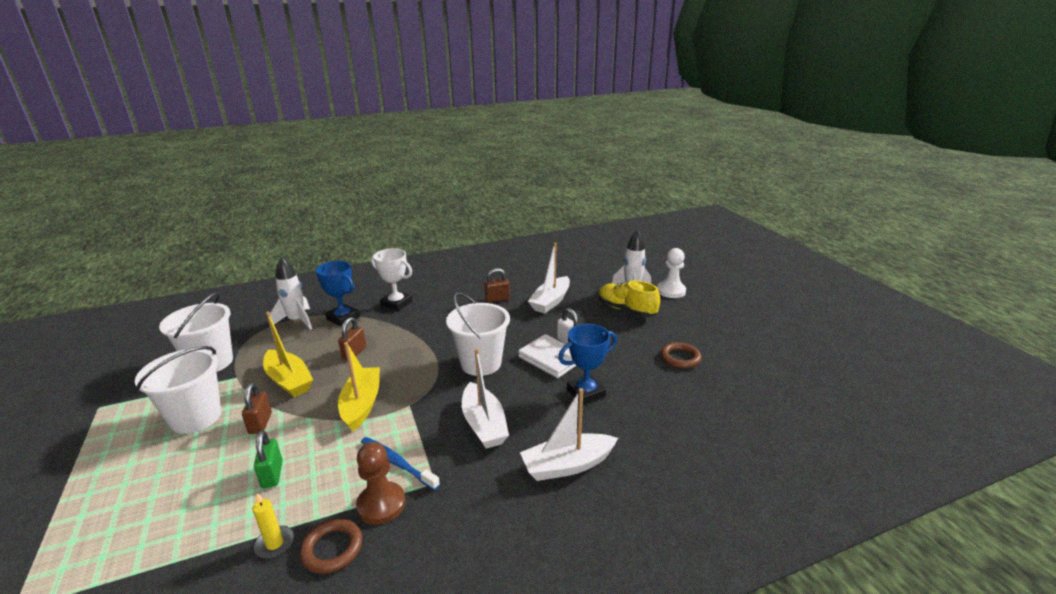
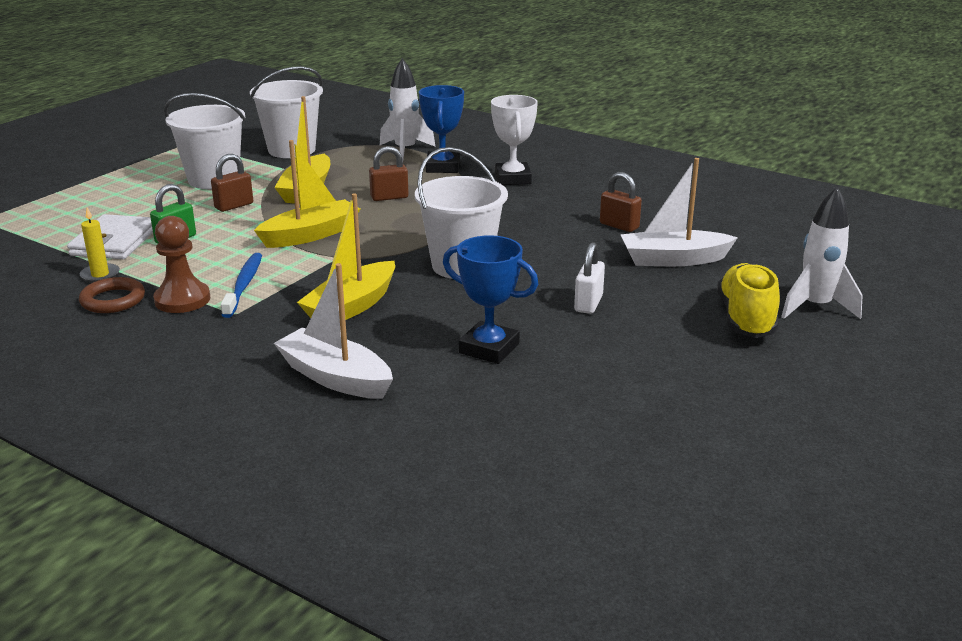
camera: 55 degrees right, 0 degrees up
white boat [462,348,509,448] -> yellow boat [297,193,395,320]
white wallet [518,334,577,378] -> white wallet moved to [67,214,153,259]
white pawn [657,248,686,298] -> none
brown ring [660,342,701,369] -> none

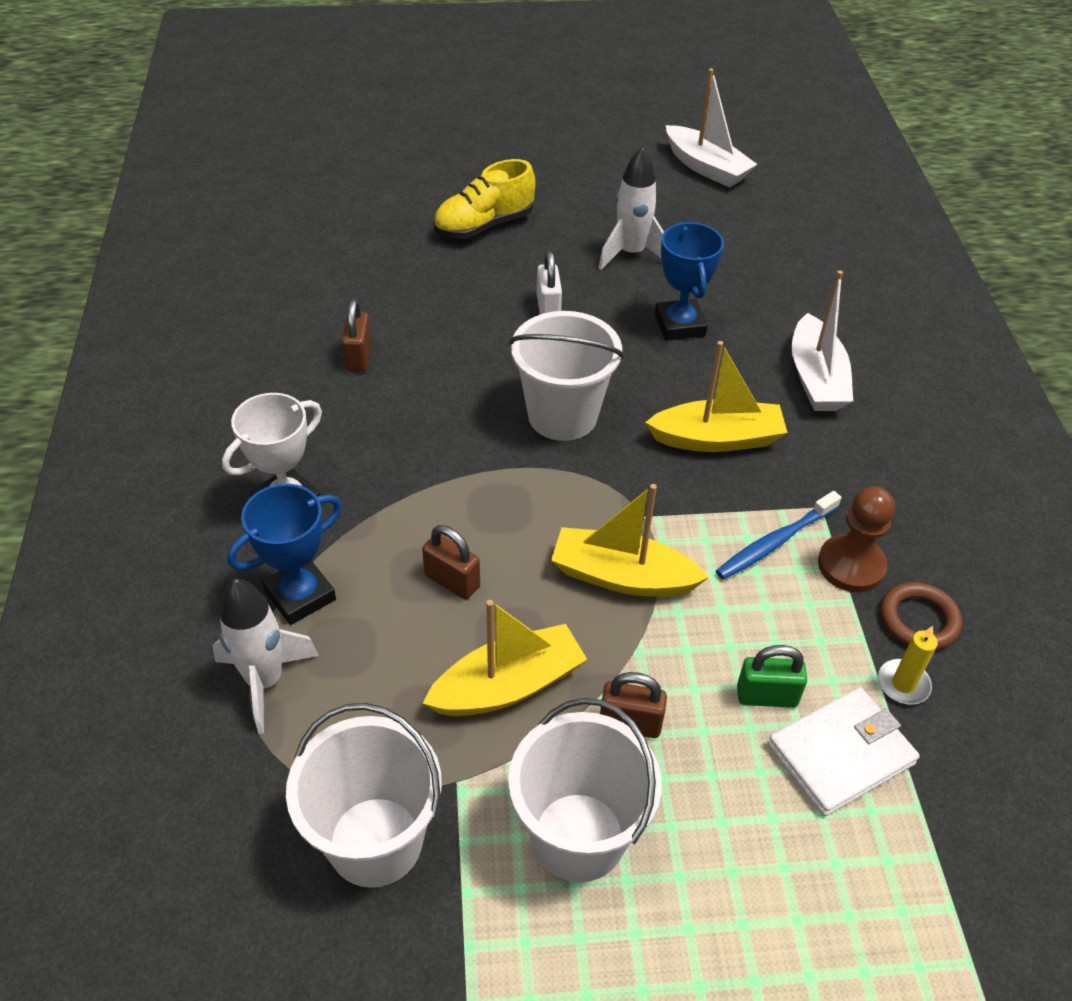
camera: 130 degrees left, 20 degrees up
white padlock [574,242,605,314] -> white padlock turned 75 degrees counterclockwise [537,251,562,314]
white boat [620,158,738,266] -> white boat moved to [666,69,757,188]
white rocket [781,187,863,319] -> white rocket moved to [599,146,664,270]

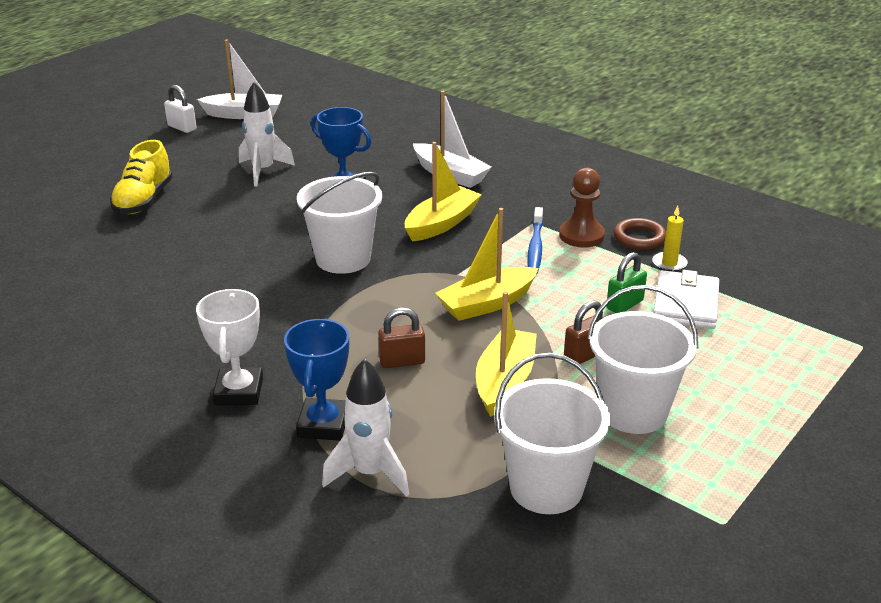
camera: 45 degrees left, 15 degrees down
brown padlock [342,299,372,372] -> none
white padlock [537,251,562,314] -> white padlock moved to [164,85,196,133]

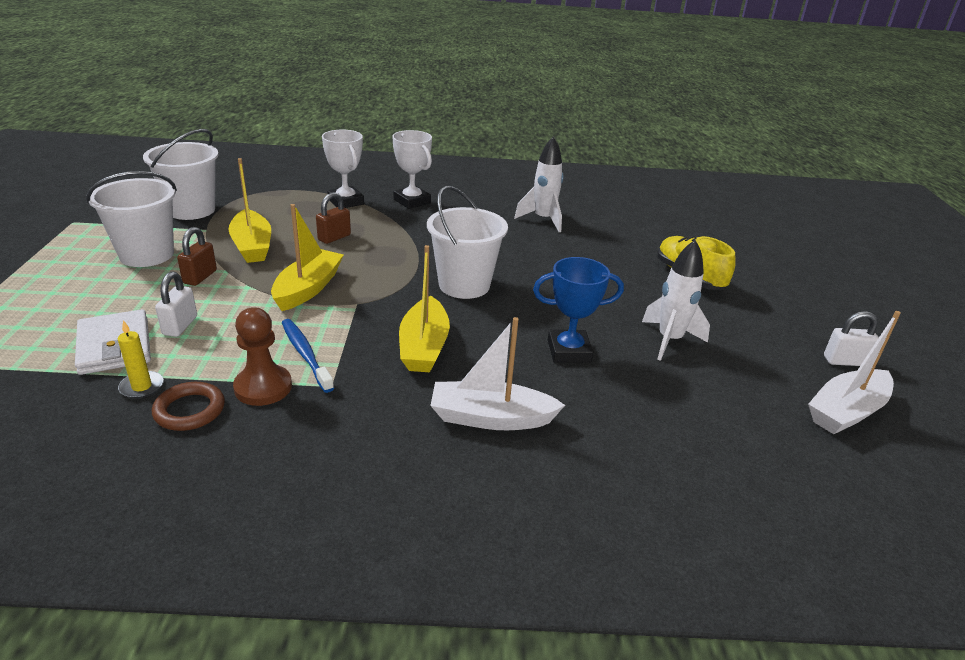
camera: 140 degrees right, 0 degrees up
blue trophy [284,319,349,441] -> white trophy [322,130,364,208]
white rocket [322,359,409,497] -> white rocket moved to [514,136,563,232]
green padlock [607,252,647,313] -> white padlock [155,271,197,337]

